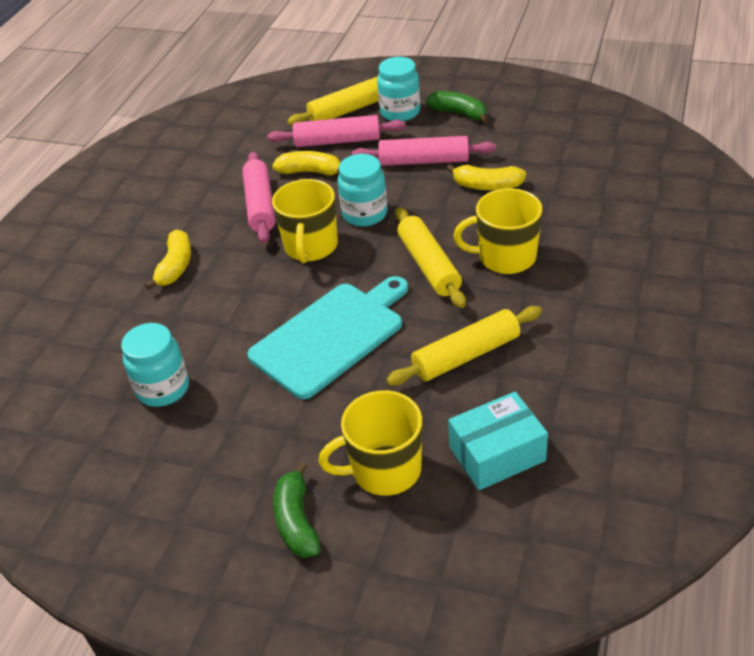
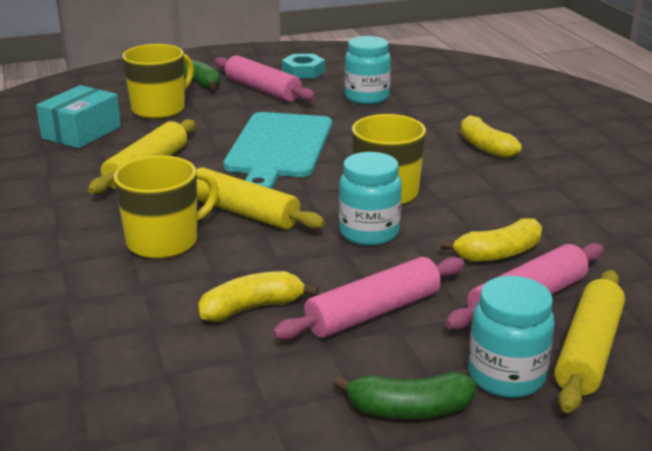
camera: 140 degrees right, 15 degrees down
pink rolling pin [242,152,275,243] -> pink rolling pin moved to [215,55,315,102]
none -> turquoise nut [282,54,325,79]

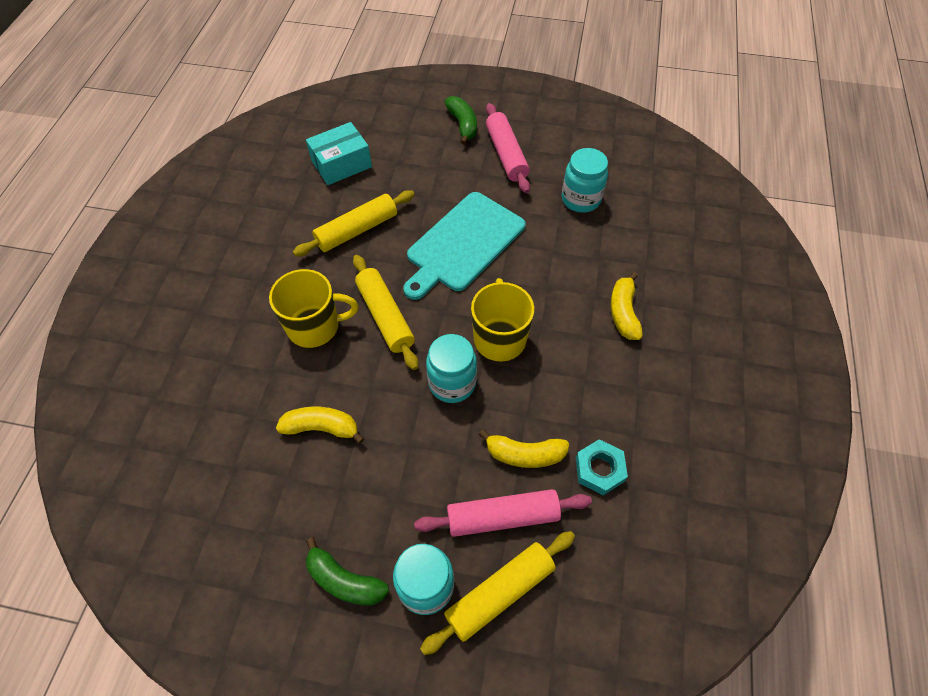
camera: 30 degrees right, 30 degrees up
yellow mug [122,44,194,119] -> none
pink rolling pin [272,257,464,340] -> none
turquoise nut [282,54,325,79] -> turquoise nut moved to [576,439,628,495]

